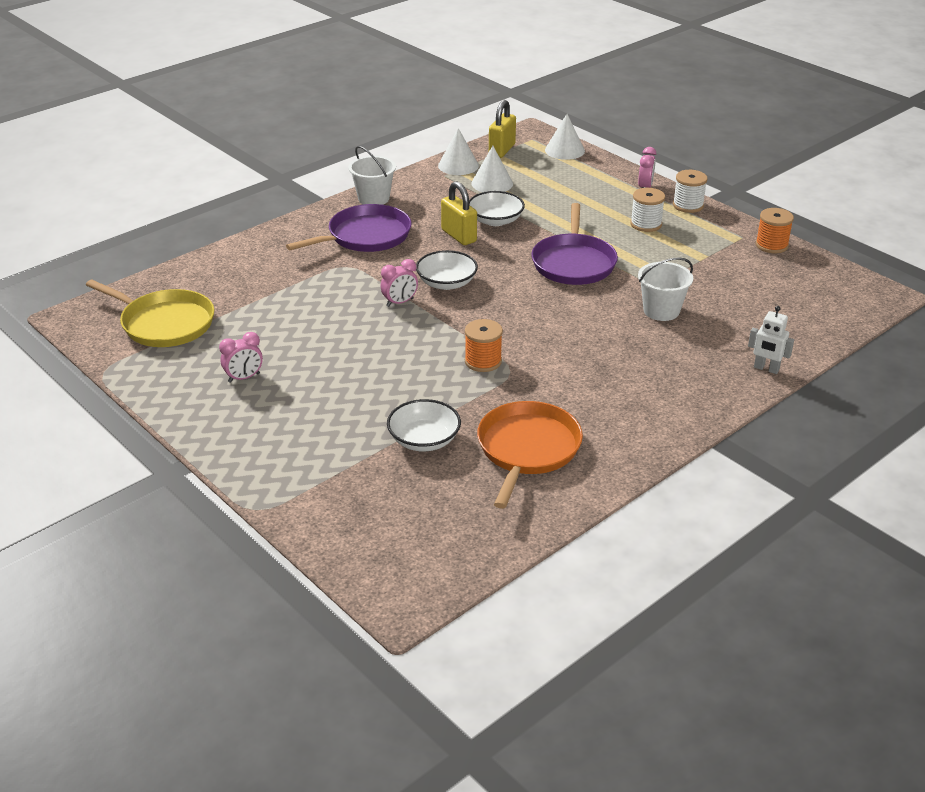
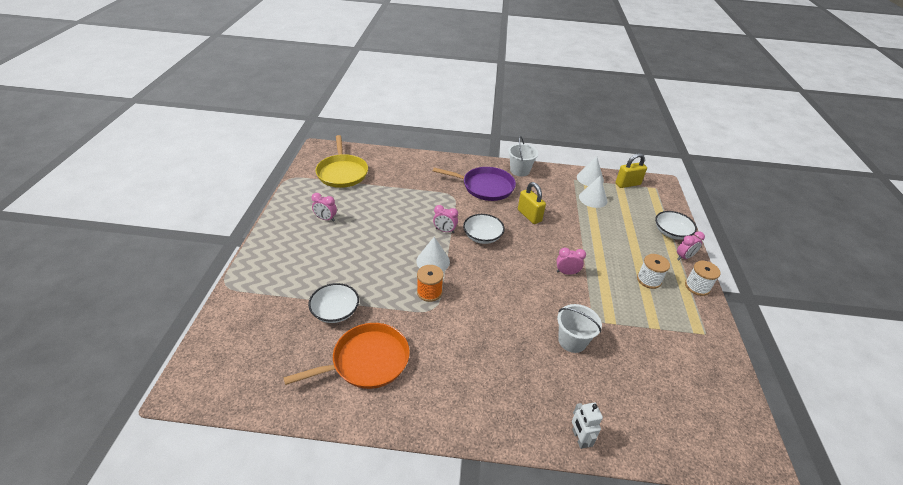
camera: 45 degrees right, 5 degrees up
yellow padlock [441,181,477,245] -> yellow padlock turned 45 degrees counterclockwise [518,182,546,224]
white bowl [469,191,525,226] -> white bowl moved to [655,211,697,240]
purple pan [531,203,618,285] -> pink clock [556,248,586,275]
white cone [545,114,585,160] -> white cone moved to [416,237,450,271]
orange spool [755,208,794,253] -> none

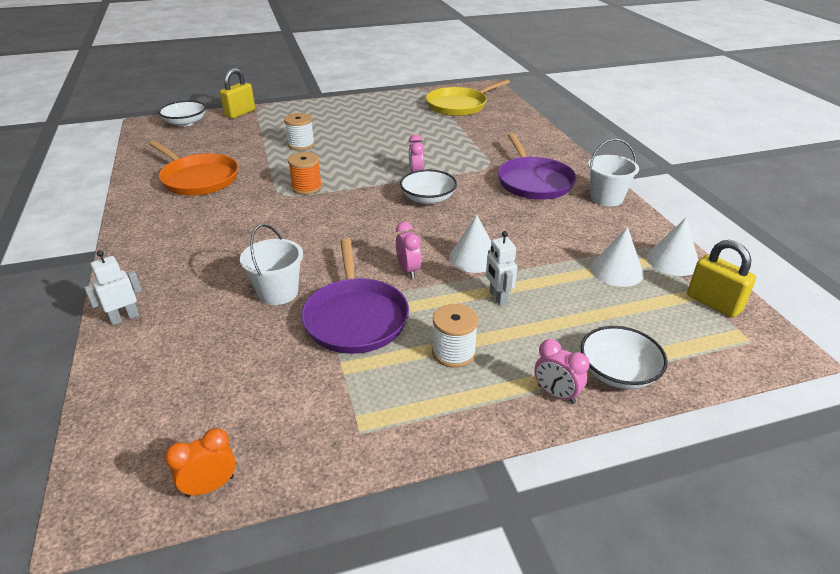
camera: 70 degrees right, 5 degrees down
white bowl [308,283,359,323] -> white bowl moved to [158,101,206,127]
pink clock [311,193,337,222] -> none
white cone [416,237,450,271] -> white cone moved to [449,215,491,273]
yellow padlock [518,182,546,224] -> yellow padlock moved to [220,68,255,119]
white spool [685,261,721,296] -> white spool moved to [284,113,315,150]
none -> orange clock [165,428,236,498]
none -> purple pan [301,239,409,354]
none -> white robot [486,231,517,306]

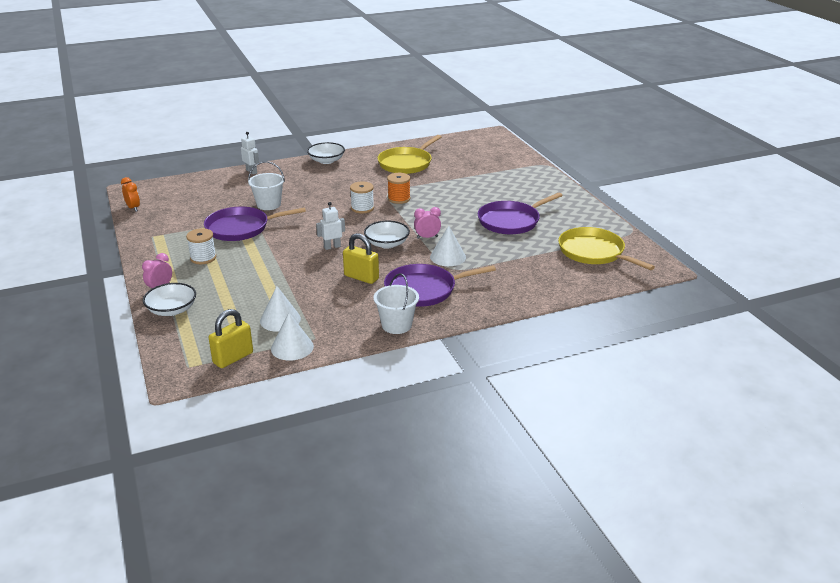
camera: 85 degrees right, 5 degrees down
orange pan [149,140,239,196] -> yellow pan [377,135,441,174]
white bowl [158,101,206,127] -> white bowl moved to [307,142,345,164]
yellow padlock [220,68,255,119] -> yellow padlock moved to [343,233,379,284]
white spool [284,113,315,150] -> white spool moved to [350,181,374,214]
pink clock [396,222,422,279] -> none
white cone [449,215,491,273] -> white cone moved to [430,225,466,266]
white robot [486,231,517,306] -> white robot moved to [316,202,345,250]
none -> purple pan [478,192,563,234]

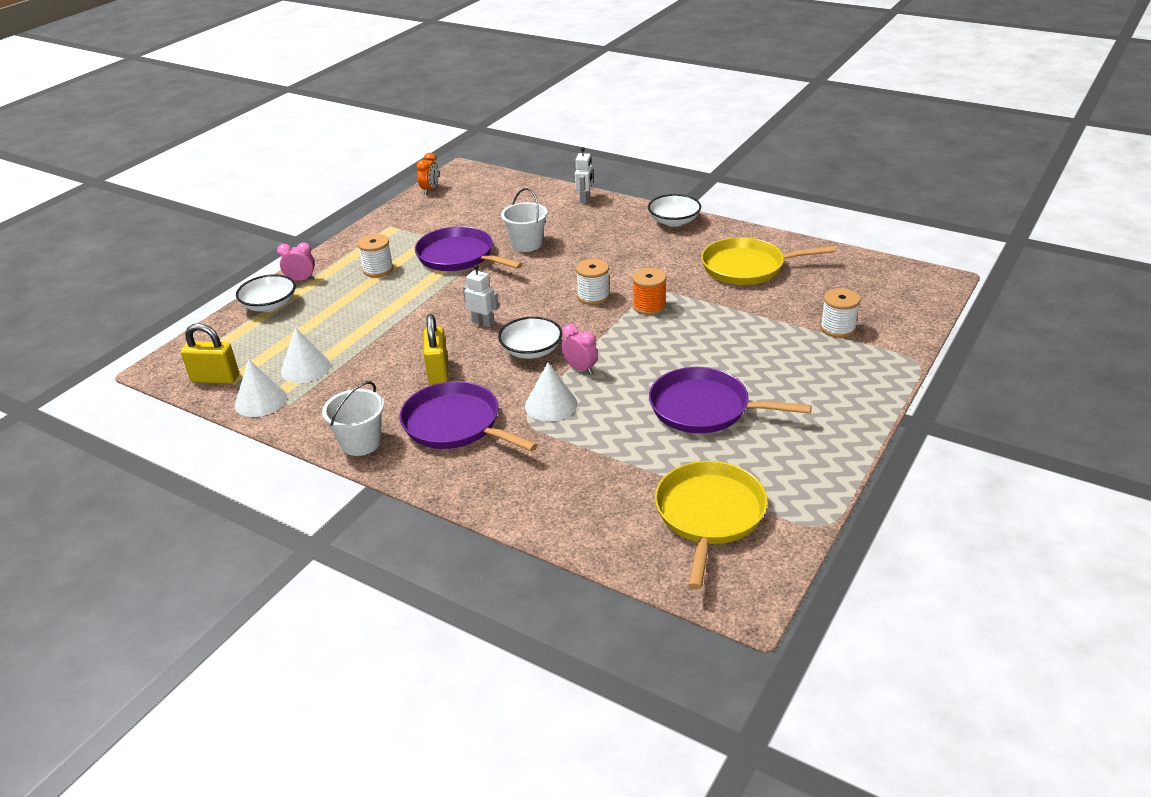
camera: 55 degrees right, 5 degrees up
none -> white spool [821,288,860,338]

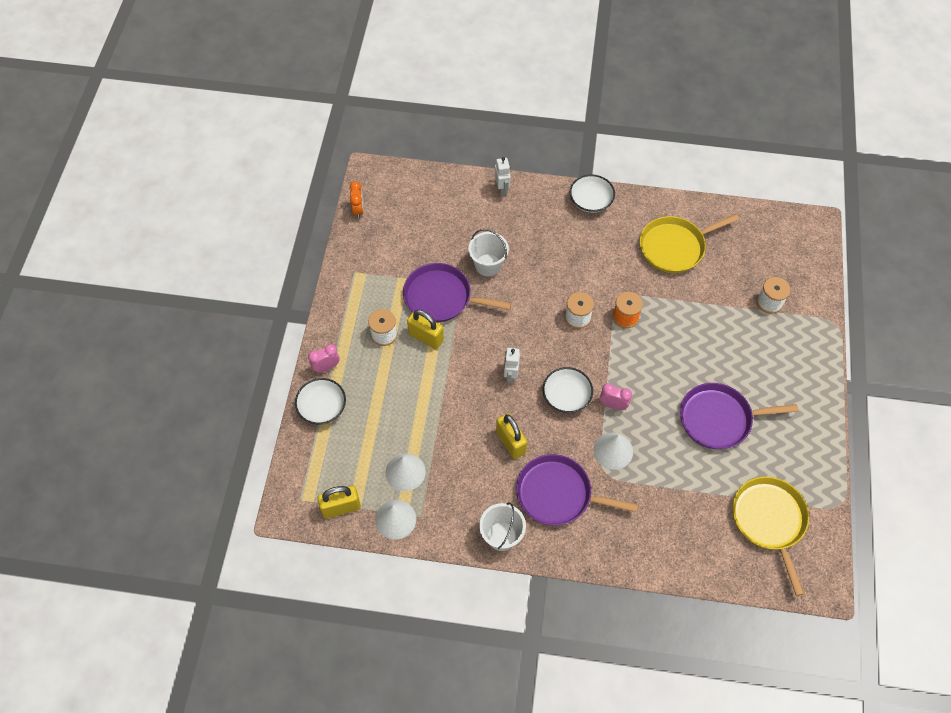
camera: 25 degrees left, 25 degrees up
white robot [463,264,499,327] -> white robot turned 90 degrees counterclockwise [504,347,520,383]
none -> yellow padlock [407,310,444,349]

